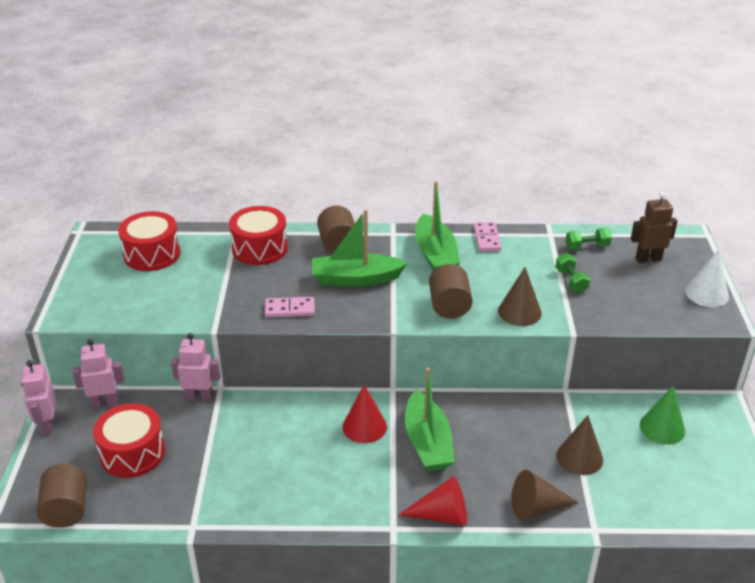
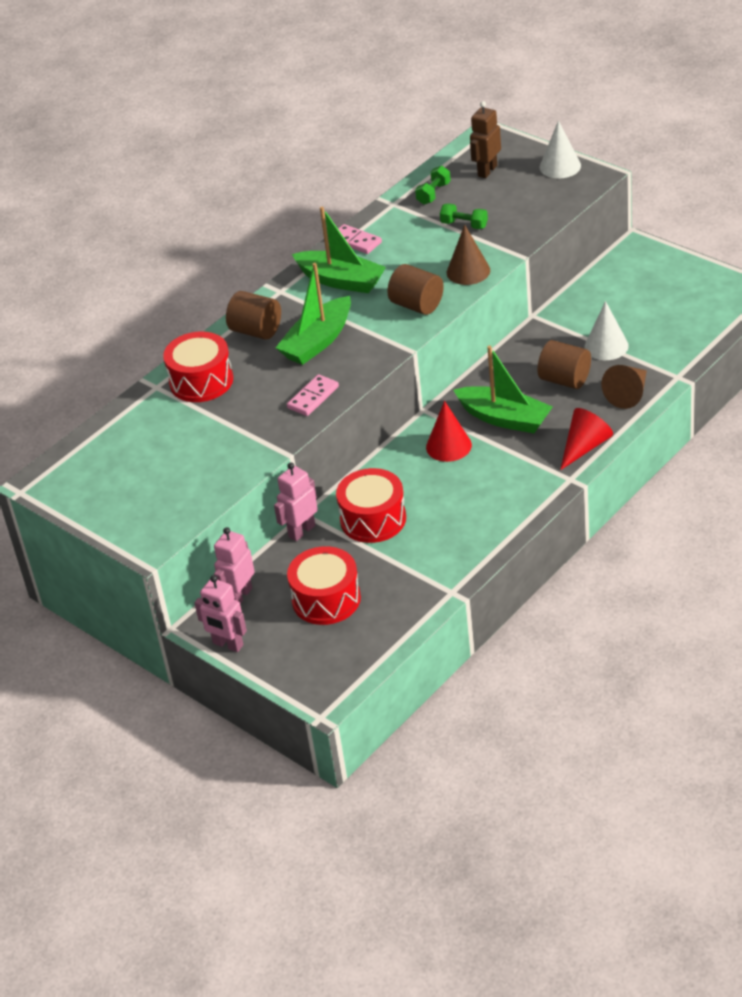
camera: 45 degrees left, 5 degrees up
brown cylinder [36,464,87,528] -> brown cylinder moved to [538,340,591,389]
red drum [118,211,181,271] -> red drum moved to [336,468,406,543]
brown cone [557,415,603,475] -> white cone [585,301,629,360]
green cone [640,386,685,445] -> none

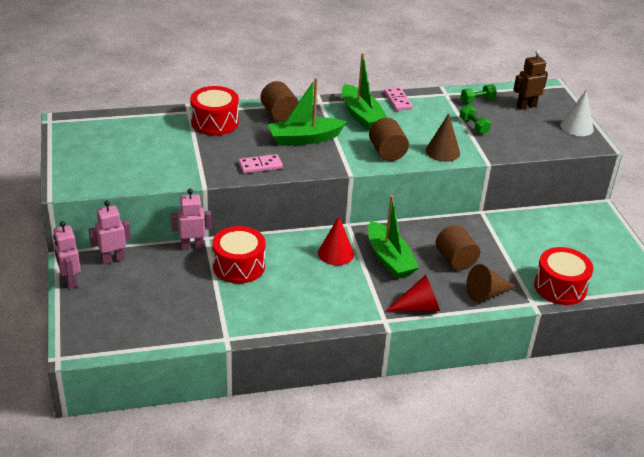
camera: 30 degrees right, 5 degrees down
red drum [287,546,361,625] -> red drum moved to [534,247,593,305]
white cone [585,301,629,360] -> none

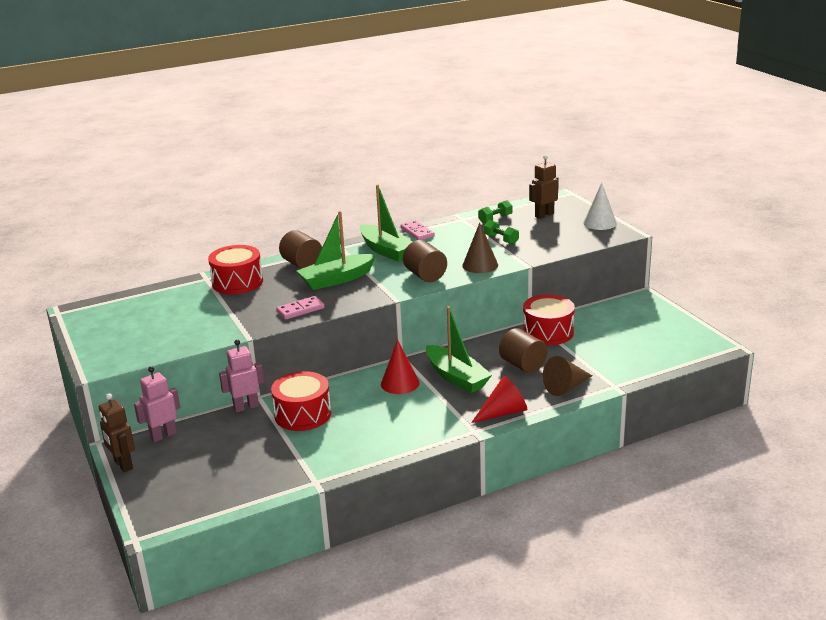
camera: 10 degrees left, 10 degrees down
pink robot [53,221,81,289] -> brown robot [99,393,135,472]
red drum [534,247,593,305] -> red drum moved to [523,295,575,345]

